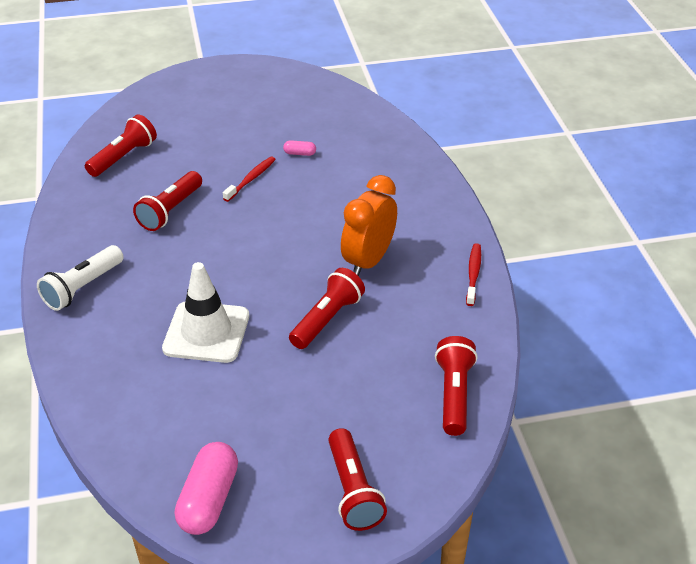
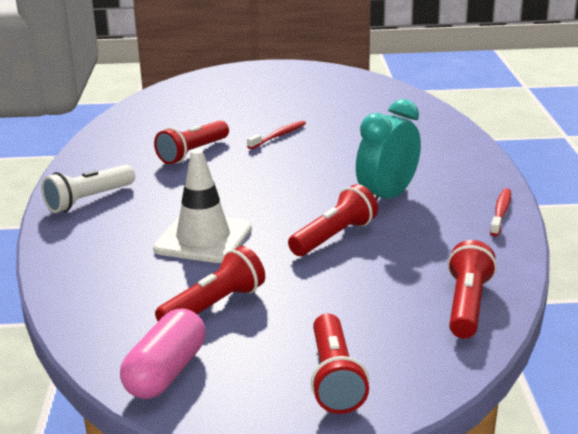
camera: 10 degrees right, 15 degrees down
red flashlight [85,114,157,177] -> red flashlight moved to [155,246,265,321]
pink capsule [283,140,316,156] -> none
orange clock [341,175,397,276] -> turquoise clock [356,99,421,201]

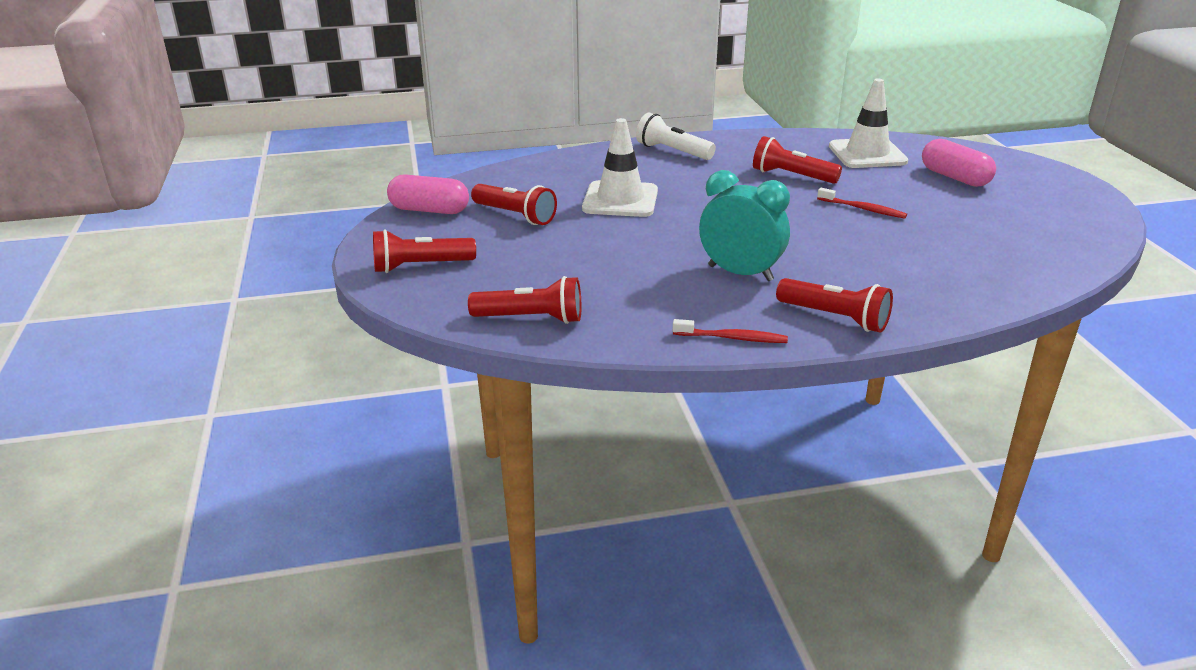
camera: 80 degrees right, 5 degrees up
red flashlight [288,184,378,256] -> red flashlight moved to [776,278,893,333]
none -> white traffic cone [829,79,908,168]
none -> pink capsule [922,139,996,187]

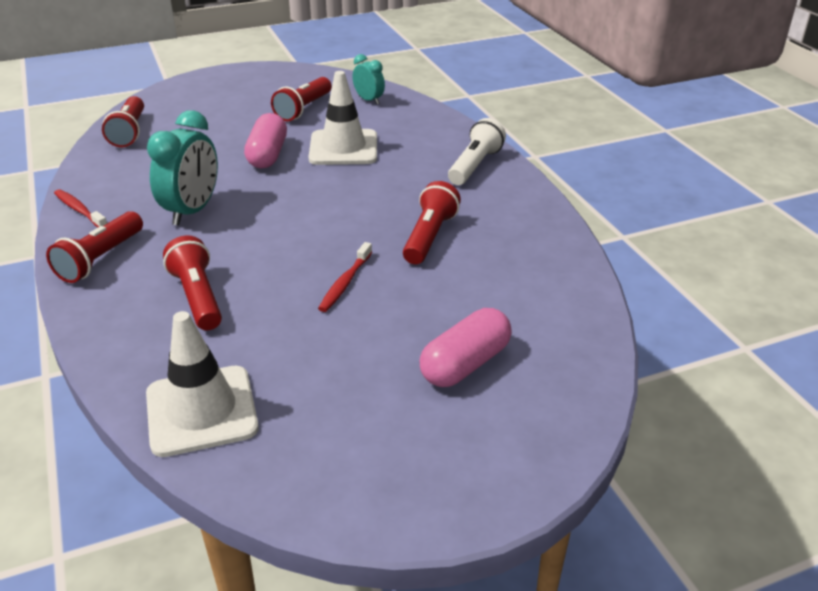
camera: 80 degrees right, 5 degrees up
red flashlight [373,229,476,273] -> red flashlight moved to [163,235,222,330]
pink capsule [387,174,469,214] -> pink capsule moved to [244,113,287,168]
red toothbrush [673,319,788,343] -> red toothbrush turned 135 degrees clockwise [54,189,107,227]
white traffic cone [829,79,908,168] -> white traffic cone moved to [146,311,259,457]
none -> turquoise clock [352,54,385,104]

